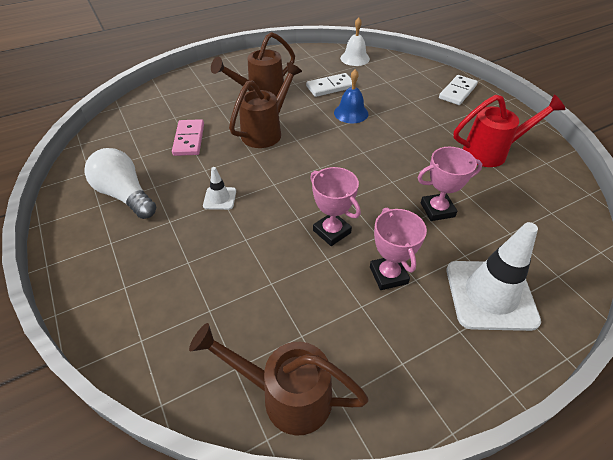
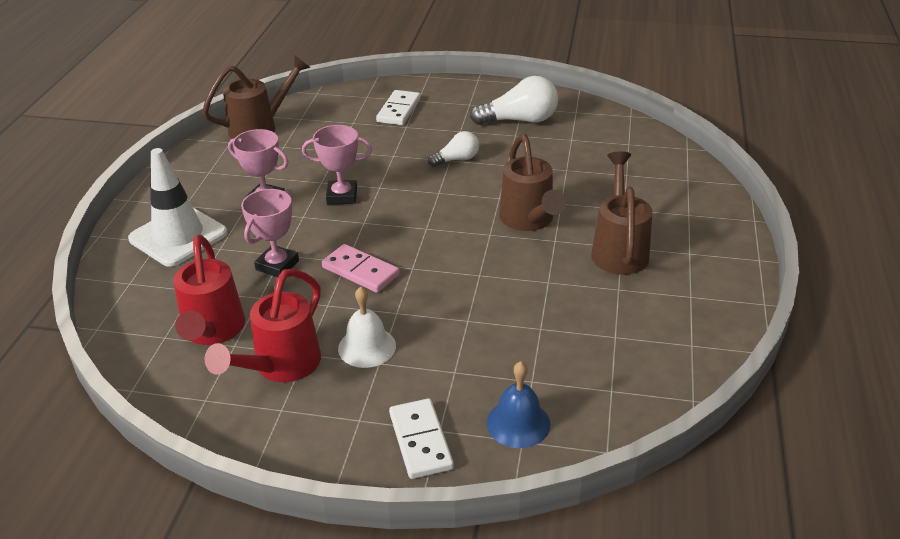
camera: 130 degrees right, 10 degrees down
pink domino [172,119,204,156] -> pink domino moved to [322,244,400,293]
white traffic cone [203,167,236,210] -> white light bulb [428,131,479,167]
white domino [306,73,352,97] -> white domino moved to [376,90,421,125]
blue bell [334,69,368,123] -> blue bell moved to [487,361,551,448]
white bell [340,17,370,66] -> white bell moved to [338,287,396,368]
none -> red watering can [173,235,245,345]

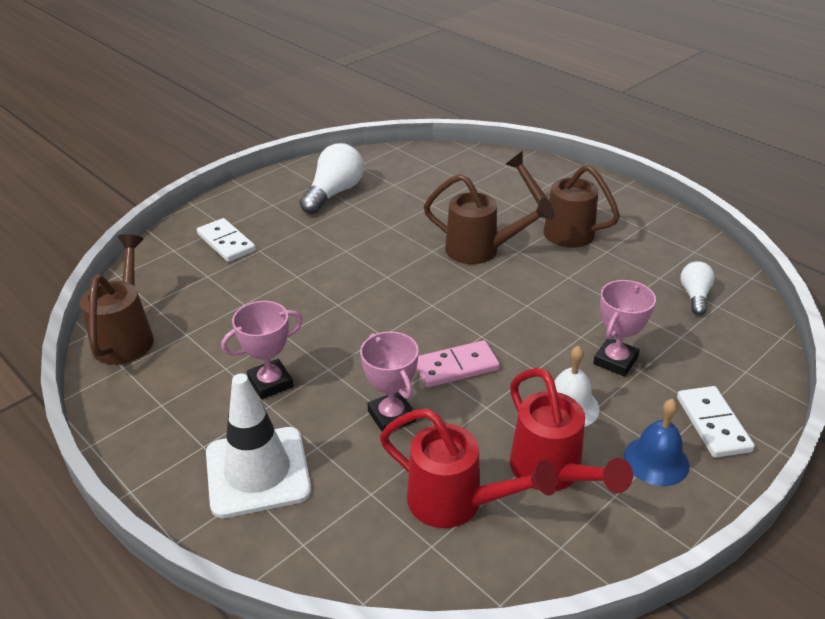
camera: 55 degrees left, 0 degrees up
pink trophy [302,125,372,205] -> pink trophy moved to [593,280,656,377]
white domino [389,398,454,479] -> white domino turned 60 degrees clockwise [677,386,755,458]
white light bulb [428,131,479,167] -> white light bulb moved to [681,261,715,315]
blue bell [487,361,551,448] -> blue bell moved to [624,399,690,486]

